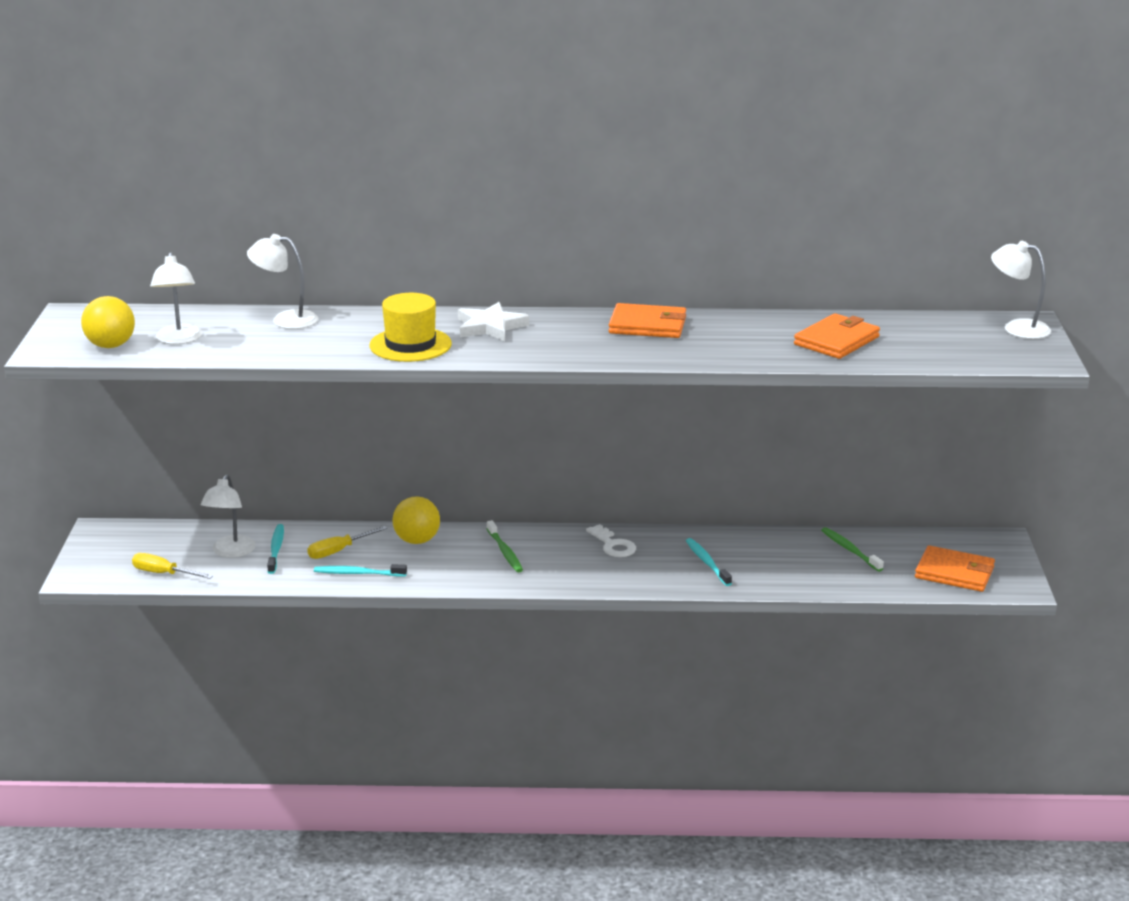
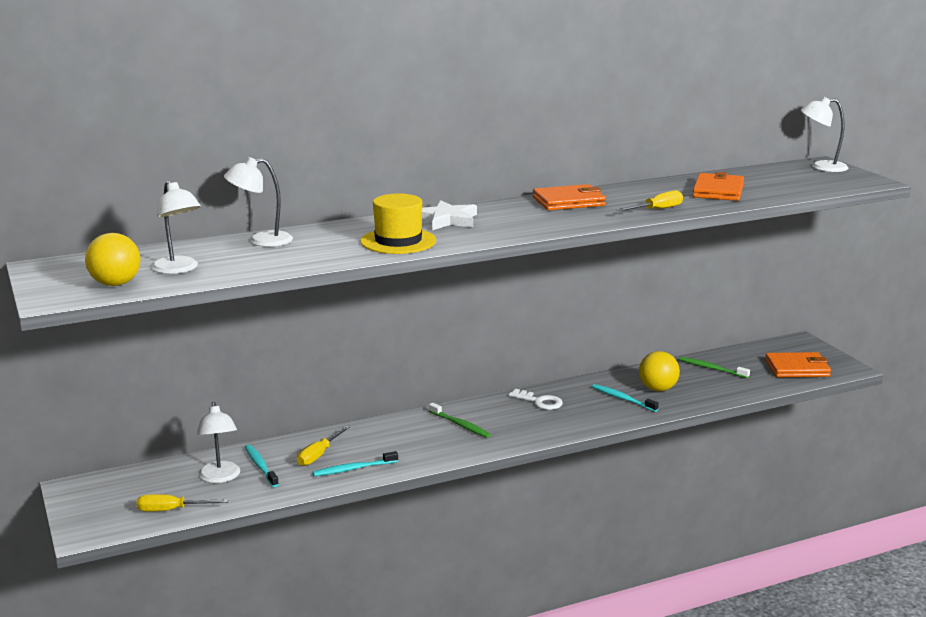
camera: 25 degrees left, 5 degrees down
yellow ball [393,496,440,544] -> yellow ball moved to [639,351,680,391]
none -> yellow screwdriver [617,190,683,211]

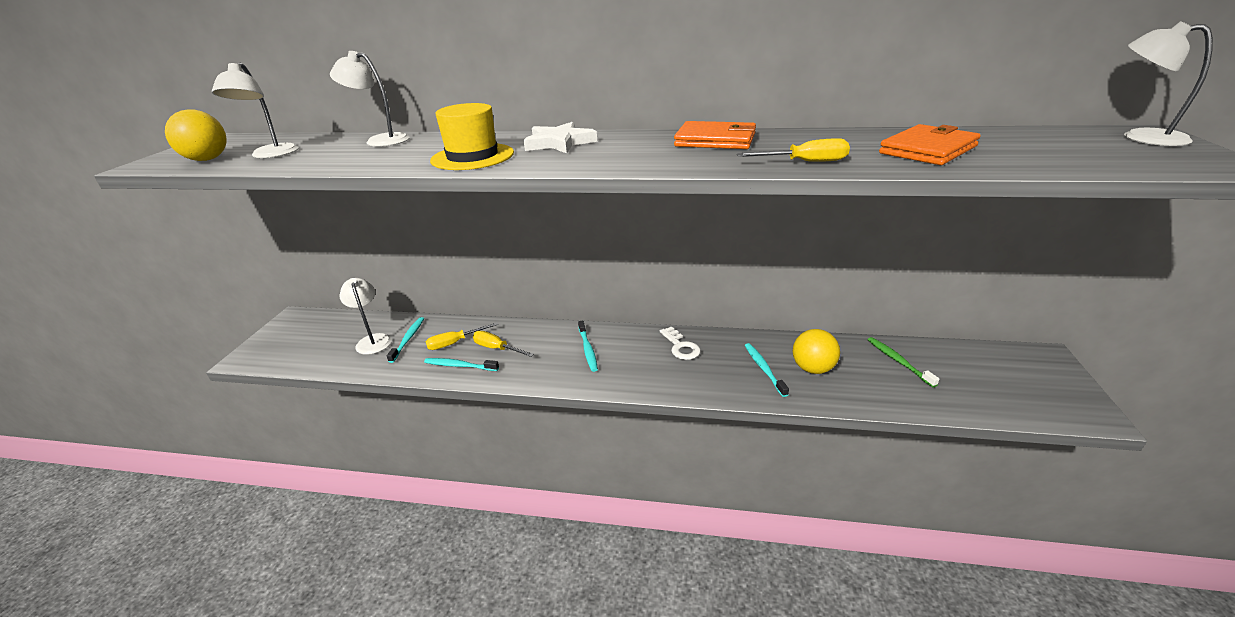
camera: 35 degrees right, 10 degrees up
yellow screwdriver [137,494,228,512] -> yellow screwdriver moved to [473,331,534,357]
white lamp [197,402,240,483] -> white lamp turned 135 degrees clockwise [339,278,392,355]
green toothbrush [429,403,491,438] -> turquoise toothbrush [578,320,598,372]
orange wallet [765,352,831,377] -> none

